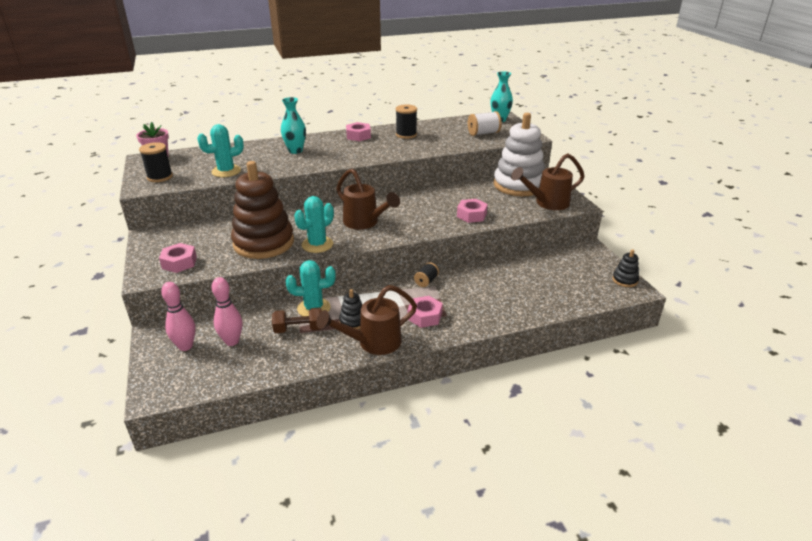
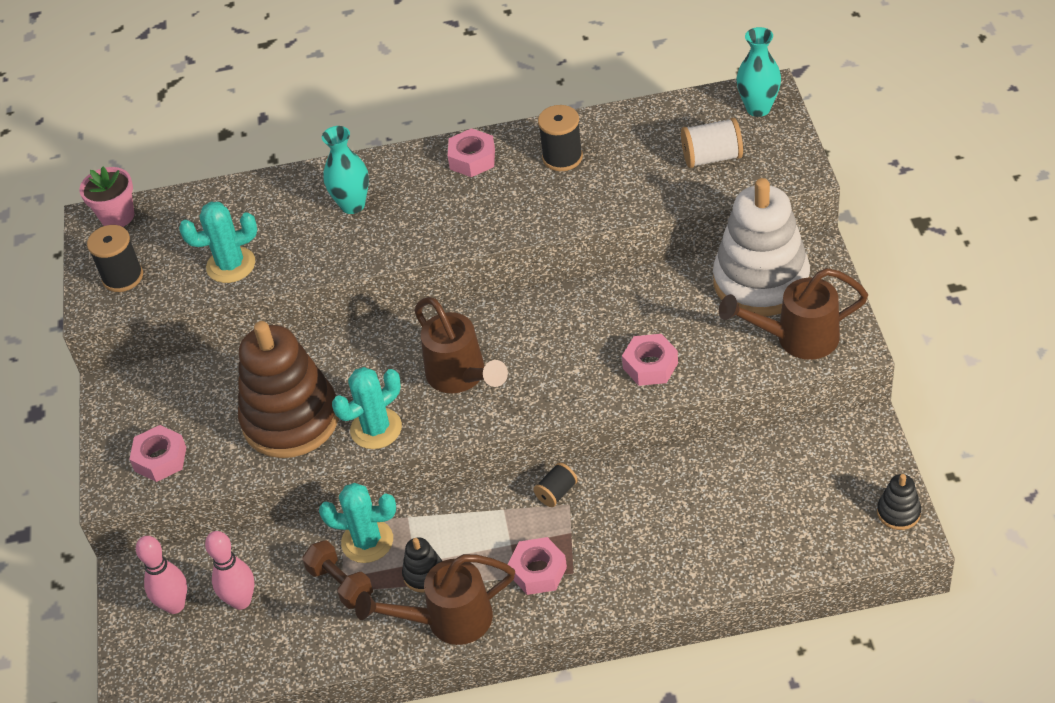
camera: 15 degrees right, 15 degrees up
brown dumbbell [272,308,322,333] -> brown dumbbell turned 45 degrees clockwise [302,540,373,609]

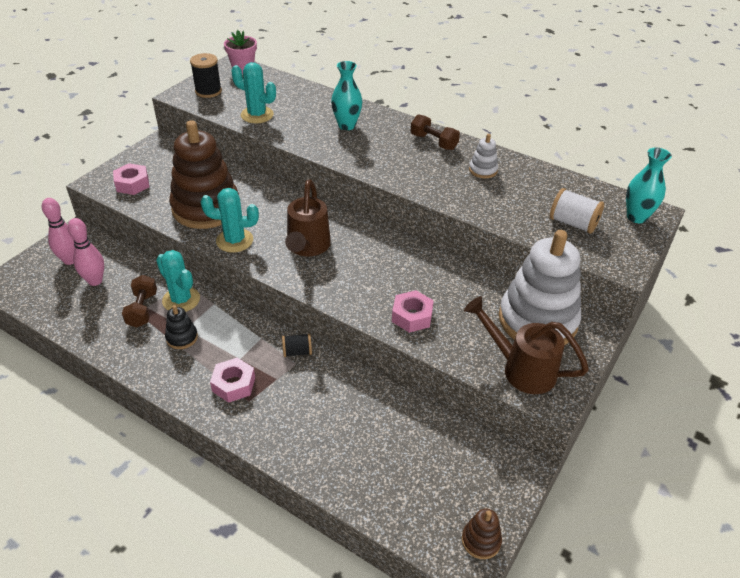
camera: 35 degrees right, 5 degrees down
brown watering can [355,554,515,645] -> none
pink nut [448,128,495,177] -> brown dumbbell [410,114,460,150]
black spool [538,105,583,171] -> white stacking toy [469,134,498,178]
black stacking toy [877,474,921,530] -> brown stacking toy [462,508,502,559]

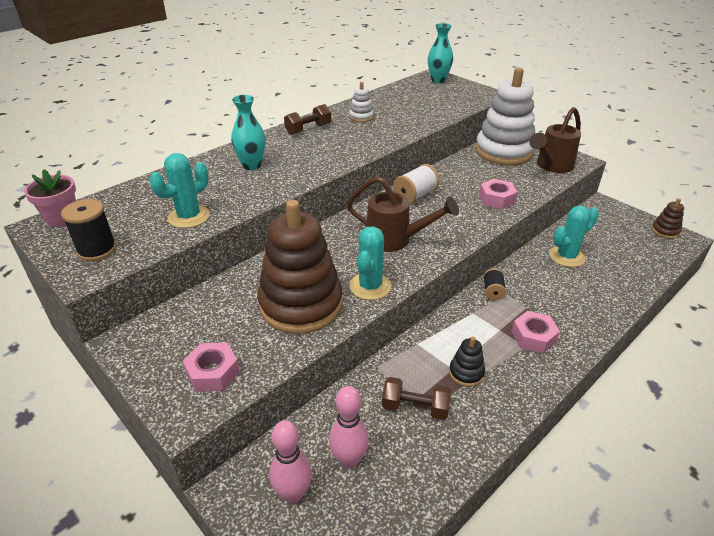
camera: 75 degrees left, 5 degrees down
turquoise cactus [156,250,200,312] -> turquoise cactus moved to [549,206,599,267]
white spool [550,188,604,234] -> white spool moved to [393,164,440,204]

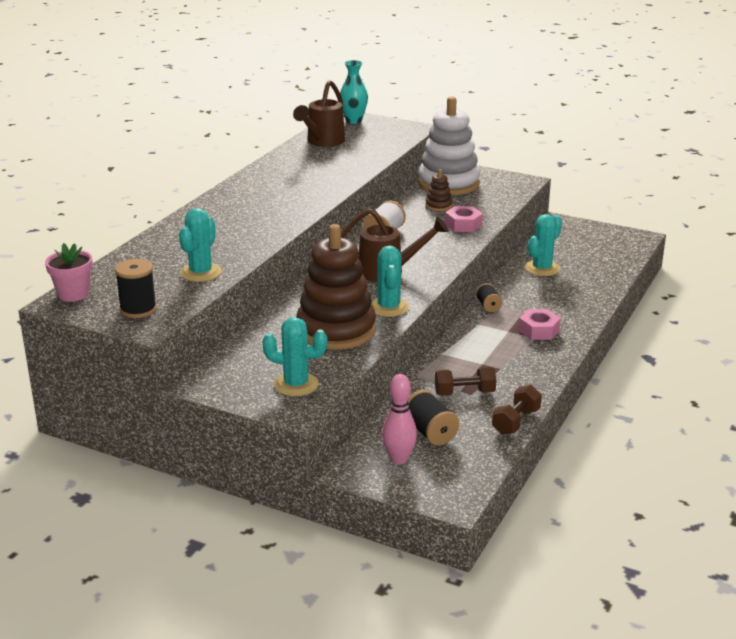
camera: 20 degrees left, 10 degrees down
pink nut [183,342,240,392] -> turquoise cactus [262,317,327,396]
turquoise vase [231,95,266,170] -> none
brown dumbbell [284,104,331,135] -> brown dumbbell moved to [492,385,542,435]
pink bowling pin [329,386,369,468] -> black spool [408,390,459,446]
white stacking toy [349,82,374,122] -> none
black stacking toy [449,336,485,387] -> none
brown watering can [529,107,581,173] -> brown watering can moved to [293,80,345,147]
brown stacking toy [652,198,684,239] -> brown stacking toy moved to [425,169,452,211]

